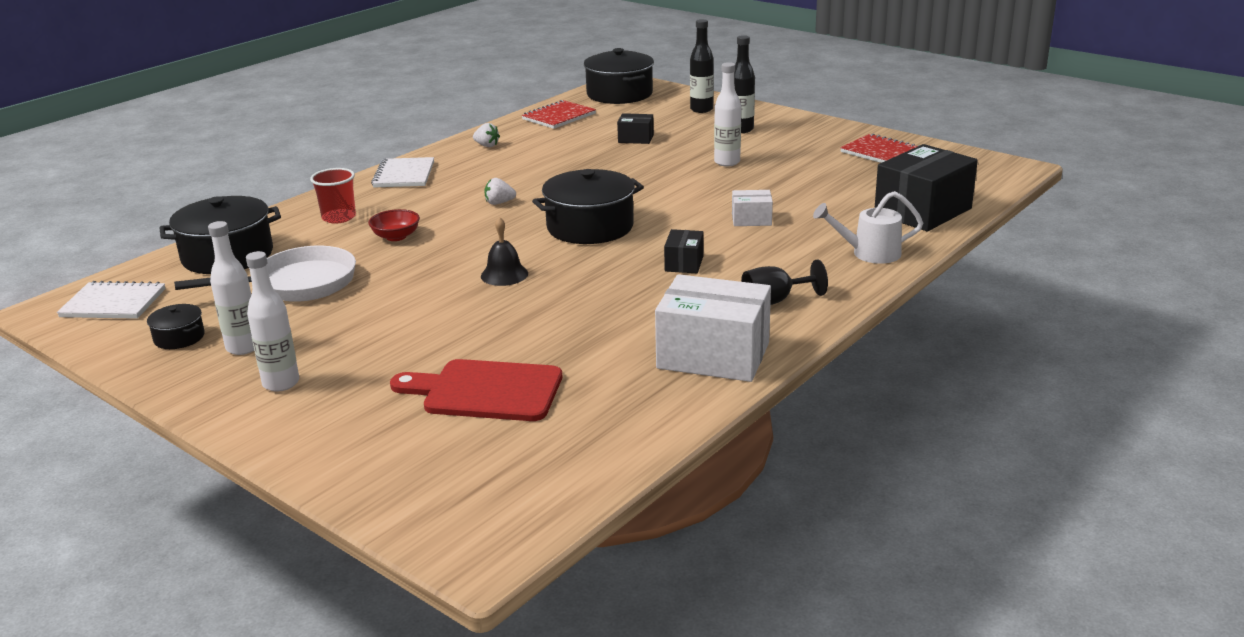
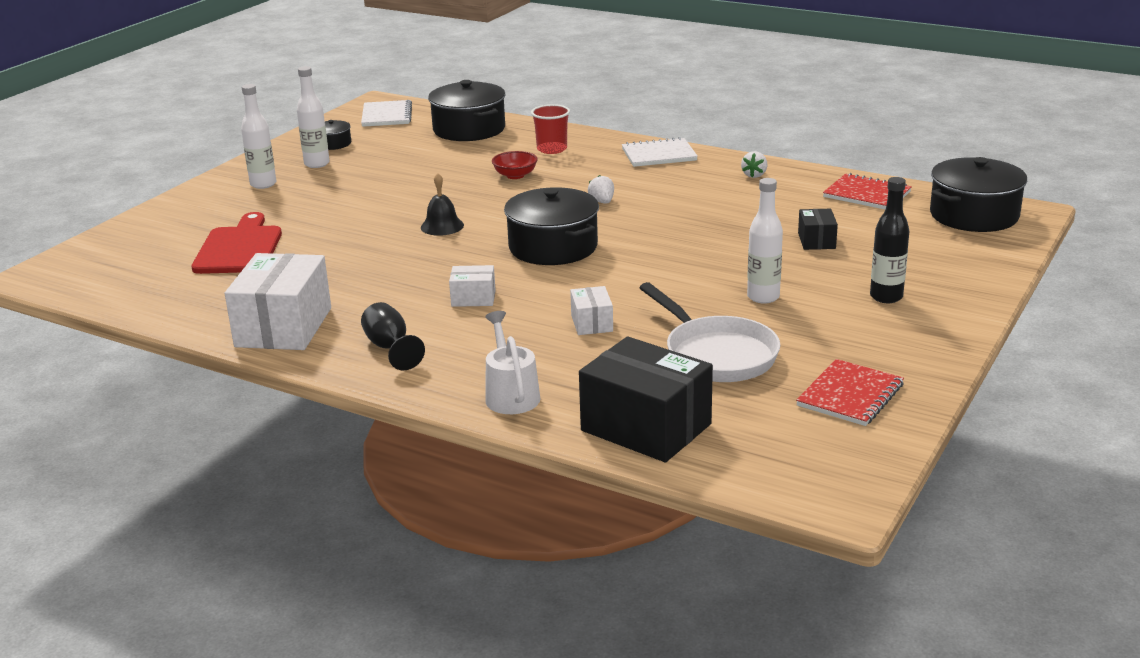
camera: 80 degrees right, 0 degrees up
white pan [174,246,356,302] -> white pan moved to [639,282,780,382]
black box [664,229,704,273] -> white box [449,265,496,307]
black bottle [690,19,714,113] -> none

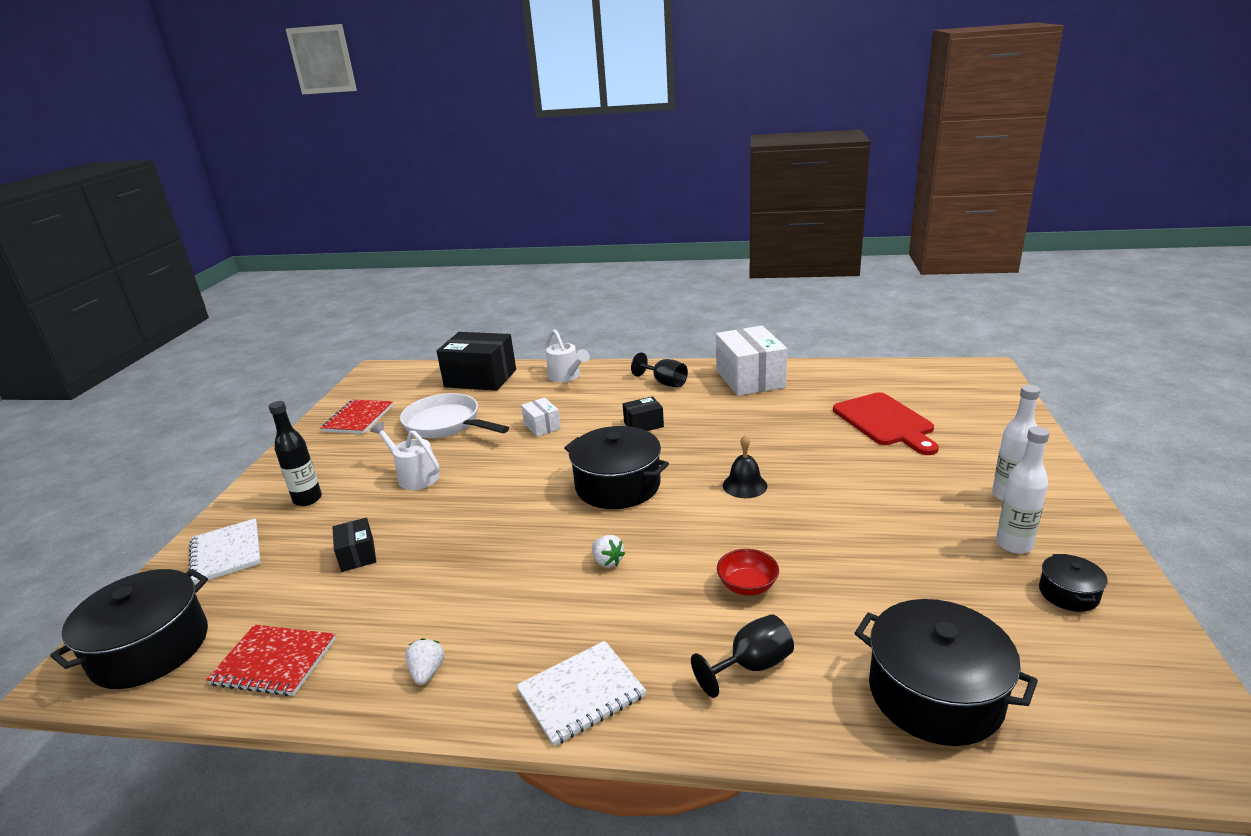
camera: 160 degrees right, 0 degrees up
white notebook [361,100,412,127] -> white notebook moved to [189,518,261,584]
white box [449,265,496,307] -> black box [623,396,664,431]
red cup [531,104,570,154] -> black goblet [691,614,794,698]
white bottle [747,178,783,304] -> white watering can [370,421,440,490]

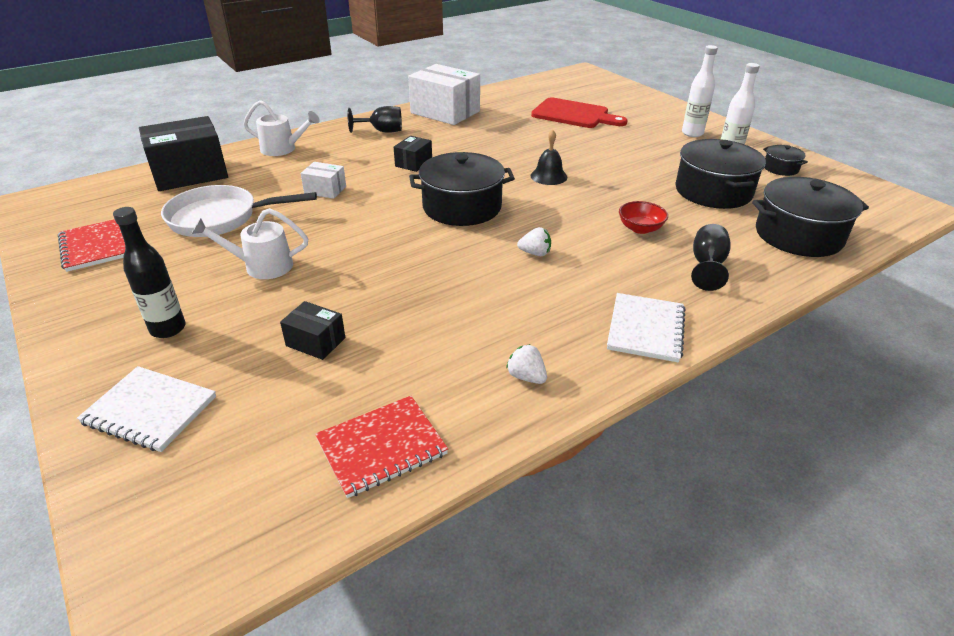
camera: 45 degrees left, 10 degrees up
black pot [50,569,208,689] -> black pot moved to [675,139,766,209]

